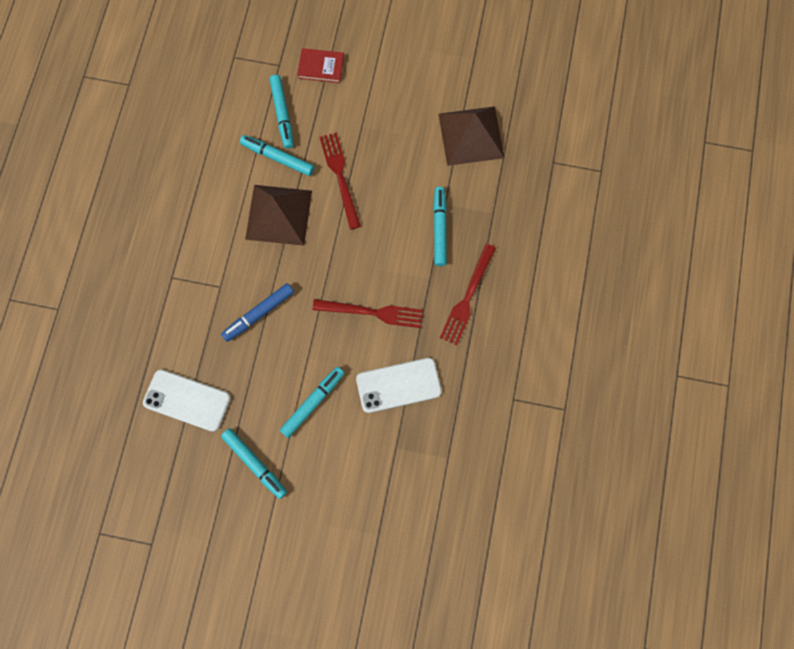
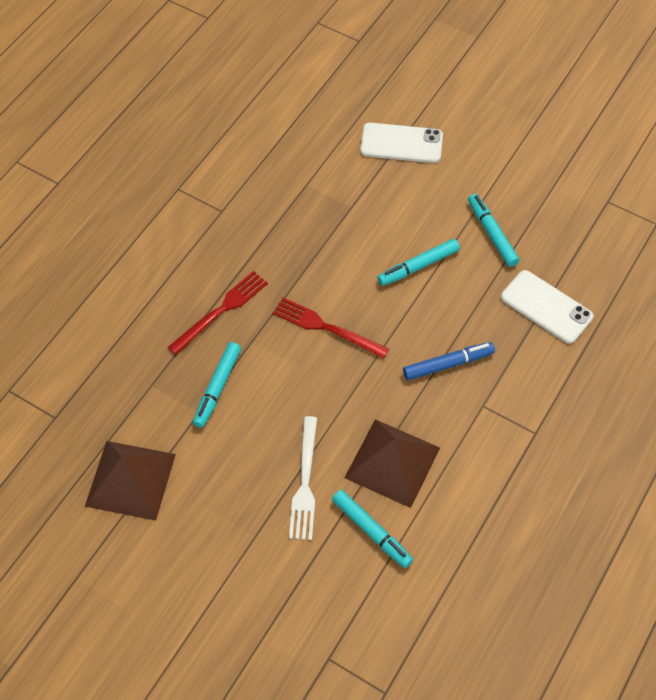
camera: 160 degrees left, 15 degrees down
turquoise marker [269,75,294,149] -> none
red book [297,48,344,83] -> none
red fork [320,132,361,230] -> white fork [289,416,317,540]
white phone [356,358,442,413] -> white phone moved to [360,123,443,163]

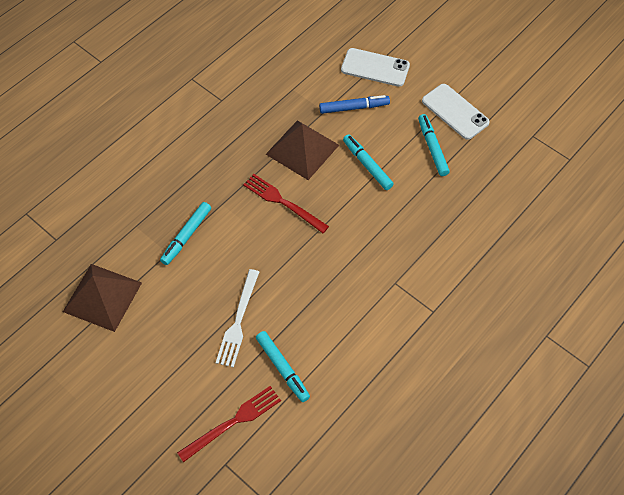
camera: 10 degrees right, 0 degrees up
red fork [168,271,268,355] -> red fork moved to [177,386,281,462]
brown pyramid [344,419,440,508] -> brown pyramid moved to [266,120,339,180]
turquoise marker [378,239,460,286] -> turquoise marker turned 75 degrees clockwise [343,134,394,190]
blue marker [403,342,495,380] -> blue marker moved to [319,95,390,114]
white phone [501,270,593,344] -> white phone moved to [422,84,490,140]

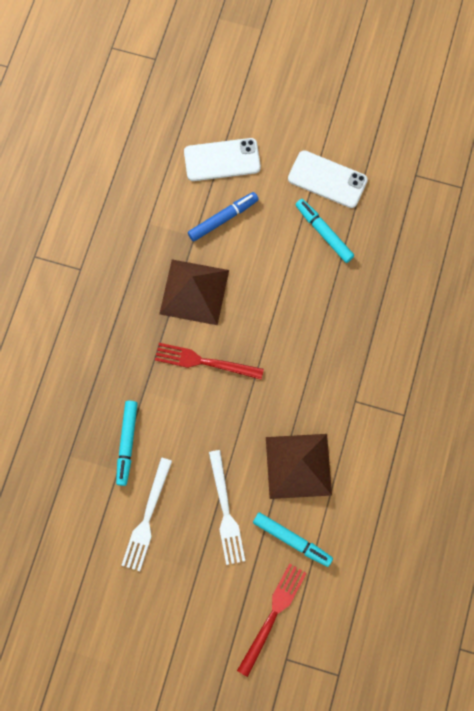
camera: 25 degrees left, 15 degrees up
brown pyramid [63,264,142,332] -> brown pyramid moved to [266,434,332,499]
turquoise marker [343,134,394,190] -> none
none -> white fork [121,458,172,571]

